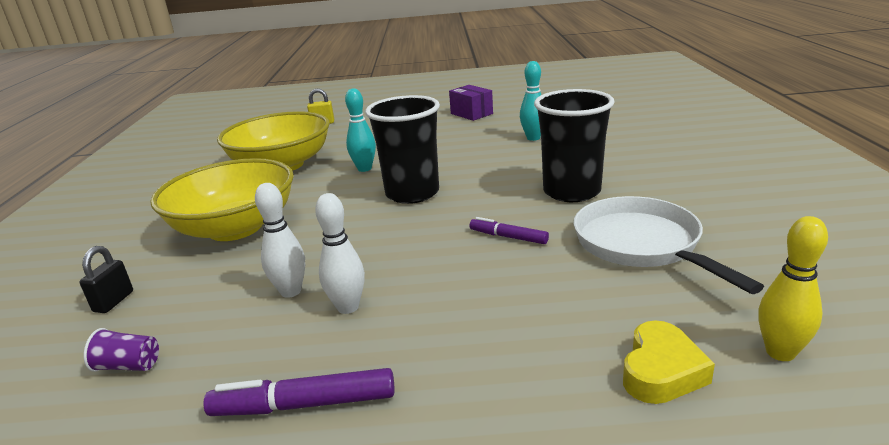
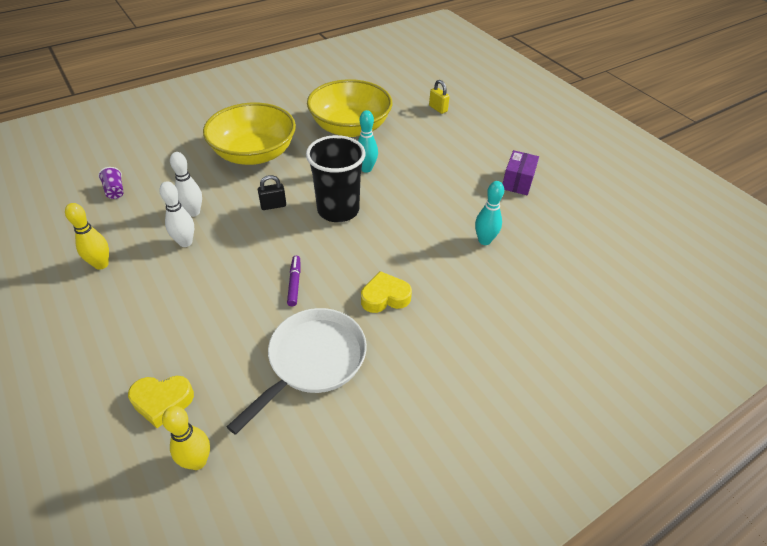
camera: 55 degrees right, 20 degrees up
black padlock [80,246,133,313] -> black padlock moved to [258,175,286,210]
purple marker [203,368,395,416] -> yellow bowling pin [65,203,109,270]
black cup [534,89,615,202] -> yellow heart [361,271,412,313]

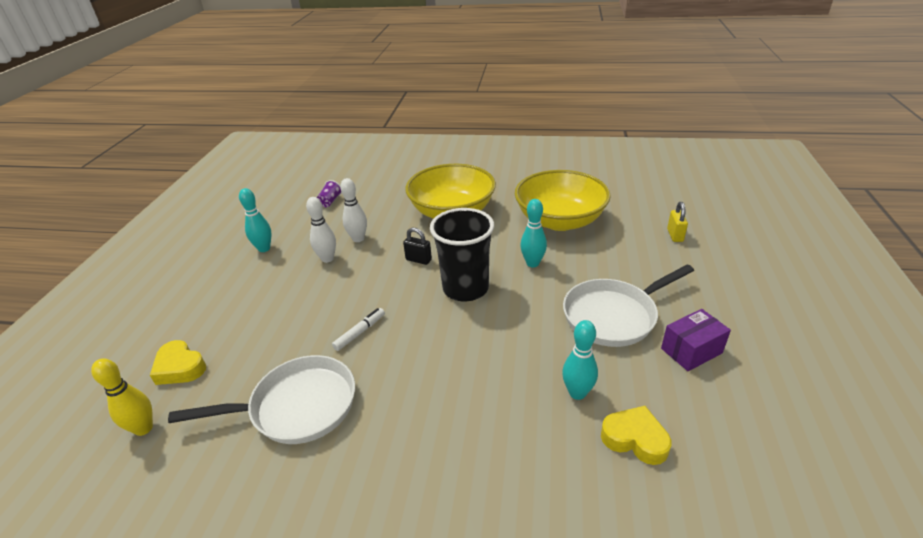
camera: 45 degrees right, 10 degrees down
yellow bowling pin [65,203,109,270] -> turquoise bowling pin [239,188,272,252]
purple marker [287,256,300,306] -> white marker [332,308,385,351]
yellow heart [361,271,412,313] -> yellow heart moved to [601,406,672,465]
none -> white pan [563,264,694,347]

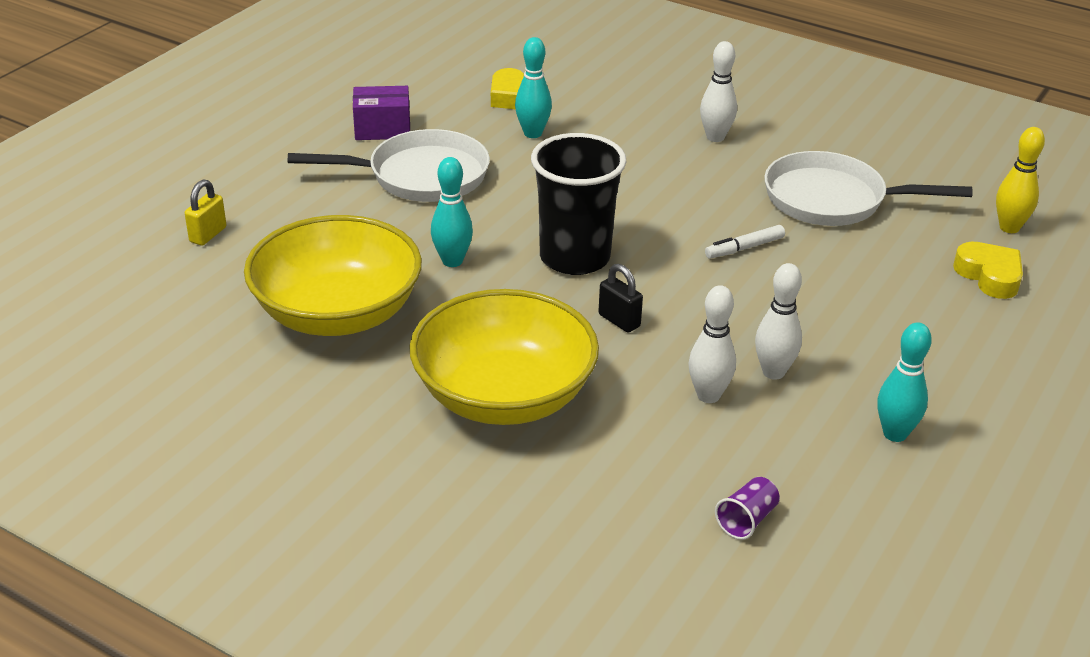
camera: 160 degrees left, 0 degrees up
none -> white bowling pin [700,41,737,142]

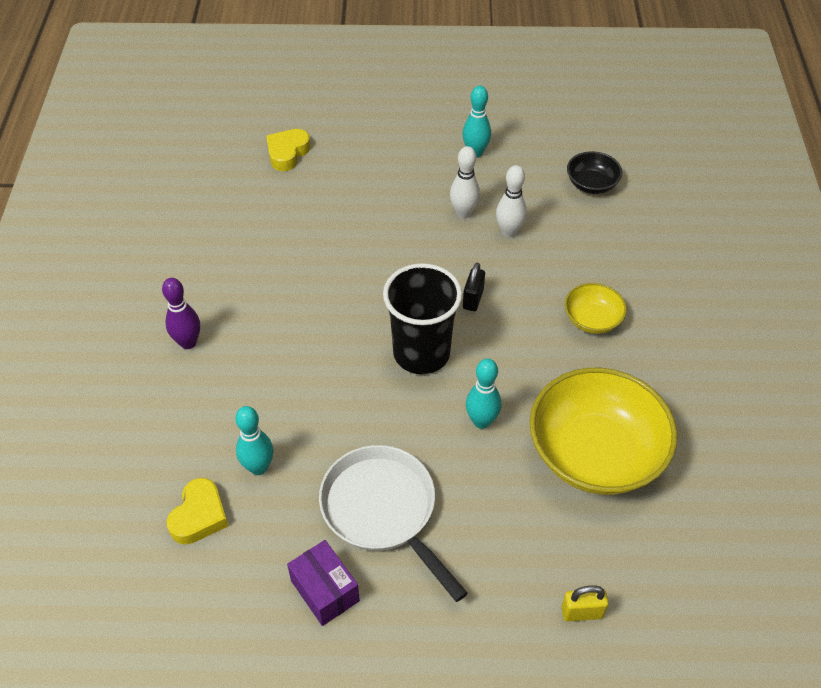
camera: 120 degrees left, 15 degrees up
yellow bowl [409,289,599,425] -> yellow bowl [565,283,627,334], size x0.48
white bowling pin [700,41,737,142] -> purple bowling pin [162,278,200,349]
white marker [705,225,785,259] -> none
purple cup [715,477,780,540] -> black bowl [567,151,622,194]
white pan [764,151,973,226] -> none
yellow bowling pin [996,127,1045,233] -> none

